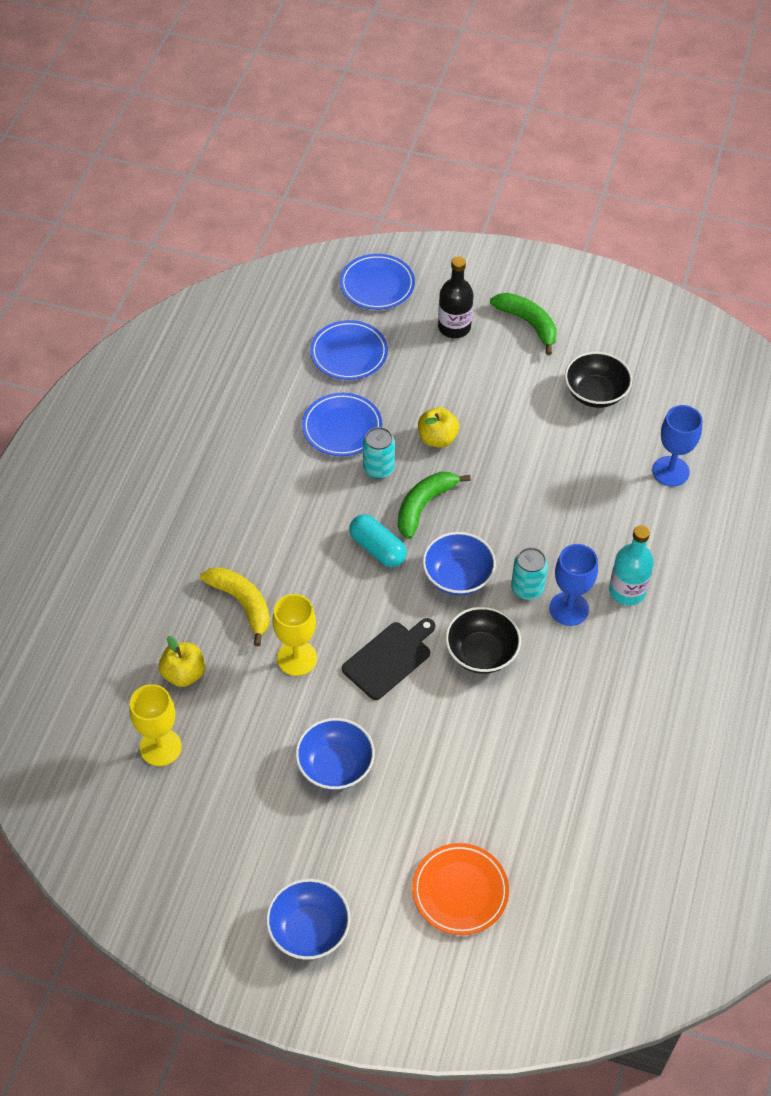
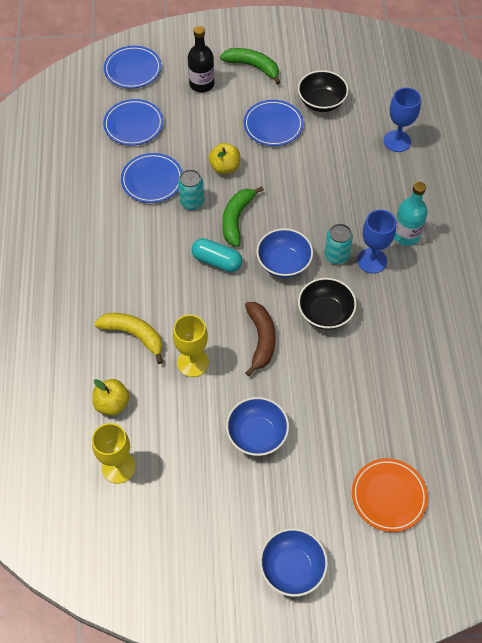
camera: 20 degrees left, 5 degrees up
black cutting board [342,618,435,700] -> brown banana [245,302,276,376]
none -> blue plate [244,100,304,146]

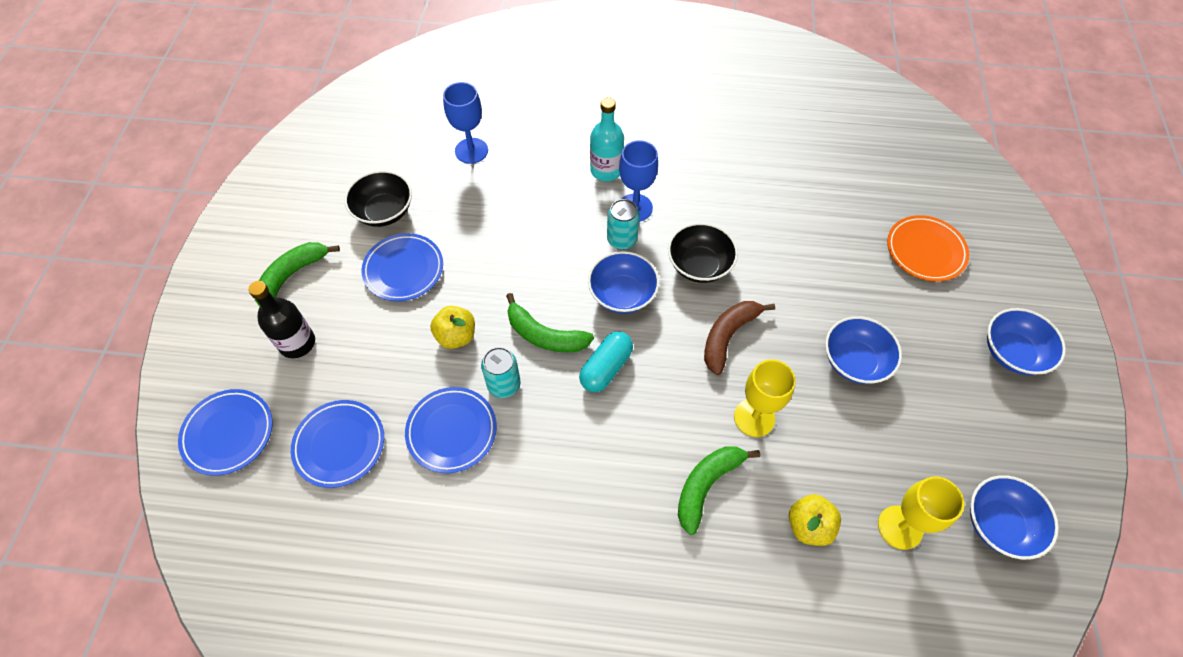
camera: 80 degrees left, 0 degrees up
yellow banana [94,313,163,364] -> green banana [678,446,760,535]
brown banana [245,302,276,376] -> brown banana turned 60 degrees counterclockwise [704,301,775,375]
none -> blue bowl [970,475,1059,560]

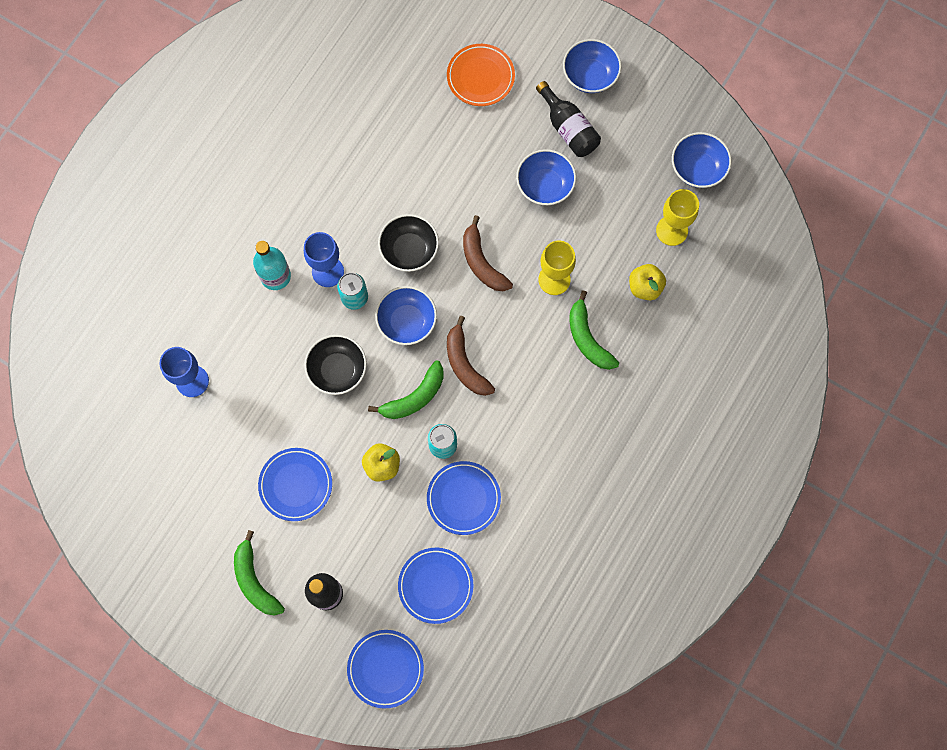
camera: 65 degrees left, 15 degrees up
black bowl [345,170,412,227] -> black bowl moved to [304,335,367,395]
turquoise capsule [579,332,633,392] -> brown banana [447,316,495,396]
none -> black bottle [536,81,601,157]

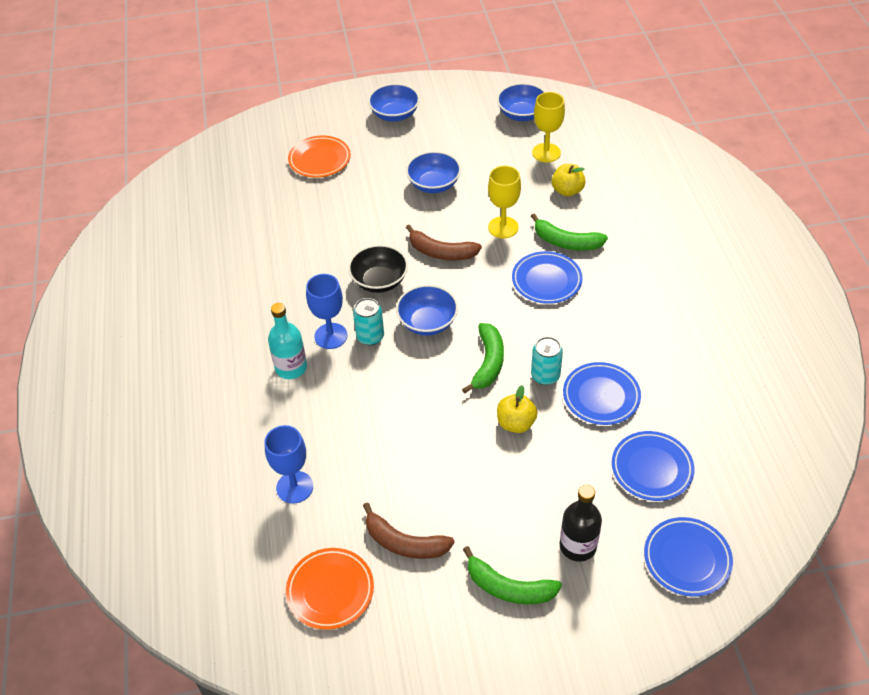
camera: 40 degrees left, 25 degrees down
blue plate [258,448,332,521] -> blue plate moved to [512,251,583,304]
black bowl [304,335,367,395] -> none
brown banana [447,316,495,396] -> brown banana moved to [363,502,455,559]
black bottle [536,81,601,157] -> none
none -> orange plate [286,548,374,630]

